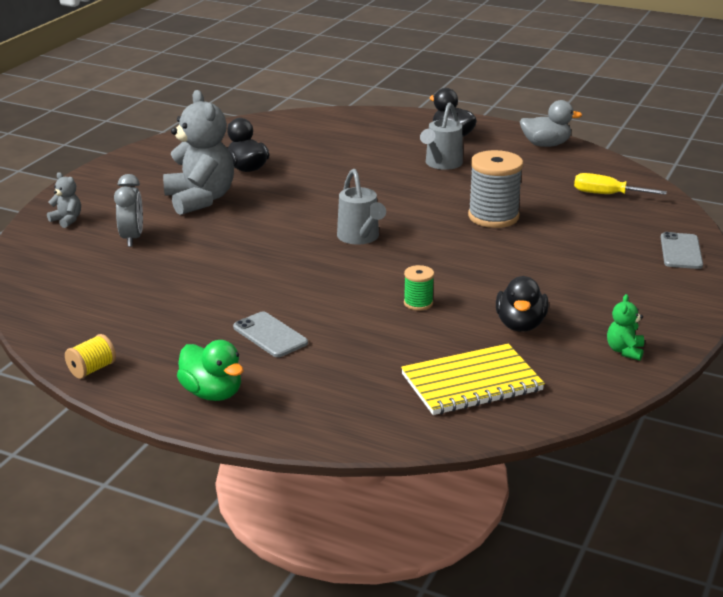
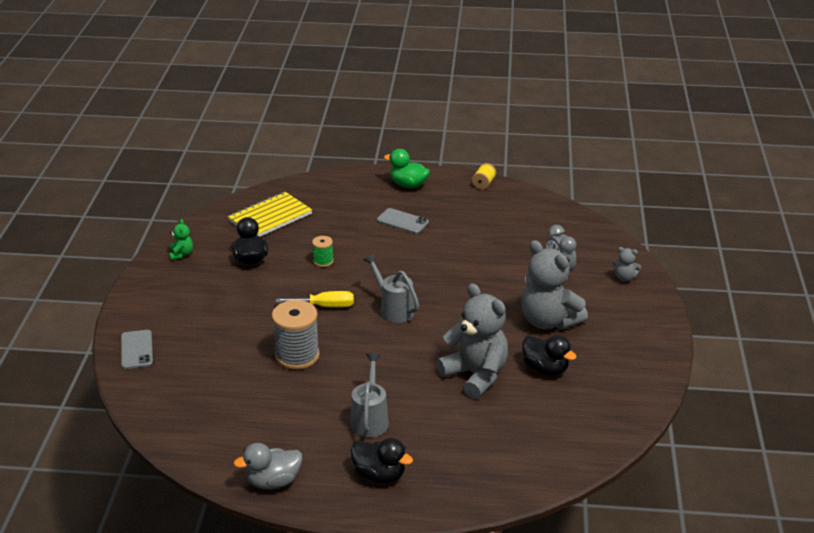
camera: 160 degrees right, 5 degrees up
yellow screwdriver [574,173,667,195] -> yellow screwdriver moved to [276,291,354,308]
none -> grey teddy bear [436,283,508,399]

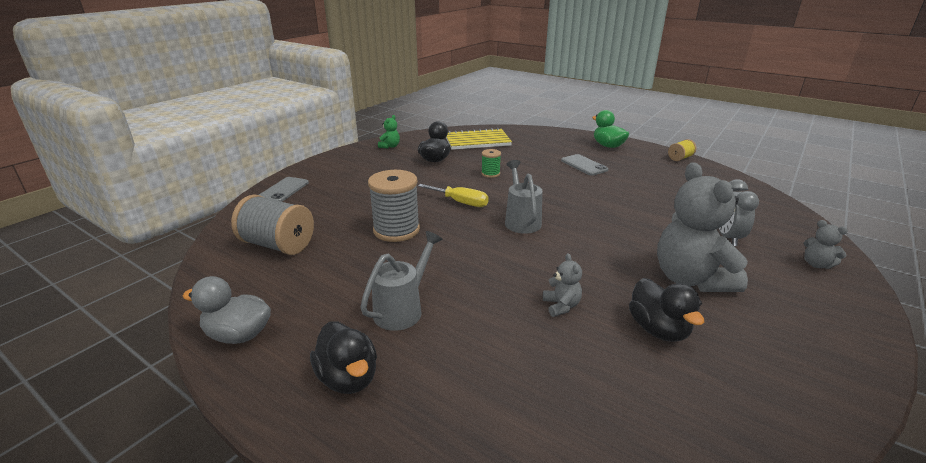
camera: 30 degrees right, 5 degrees down
grey teddy bear [436,283,508,399] -> grey teddy bear [543,253,582,317], size x0.44
none -> grey spool [231,195,314,255]

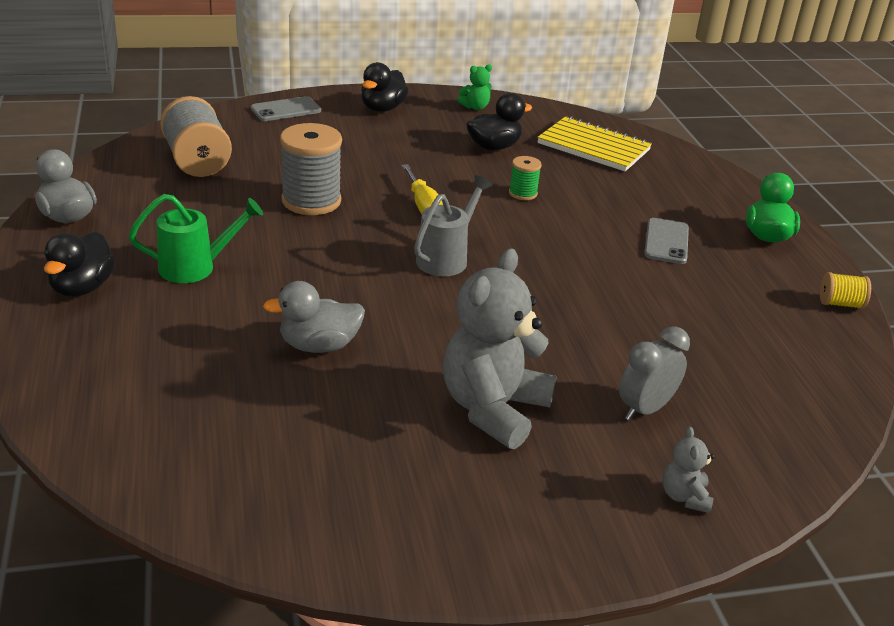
camera: 40 degrees right, 5 degrees up
grey watering can [360,231,443,331] -> green watering can [129,194,263,283]
grey teddy bear [543,253,582,317] -> grey duck [263,281,365,353]
black duck [629,278,704,342] -> black duck moved to [361,62,409,112]

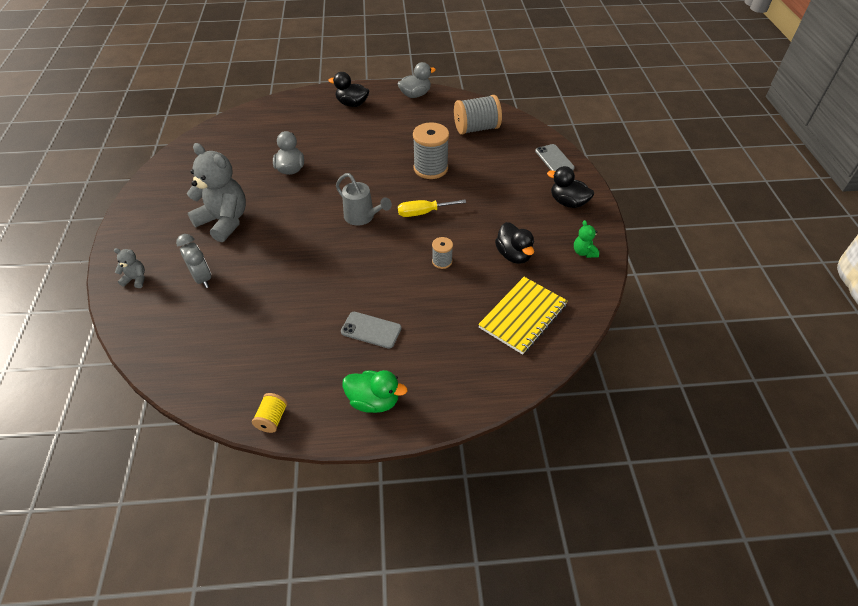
camera: 100 degrees right, 15 degrees up
green watering can [129,194,263,283] -> none
green spool [509,156,542,200] -> grey spool [432,237,453,269]

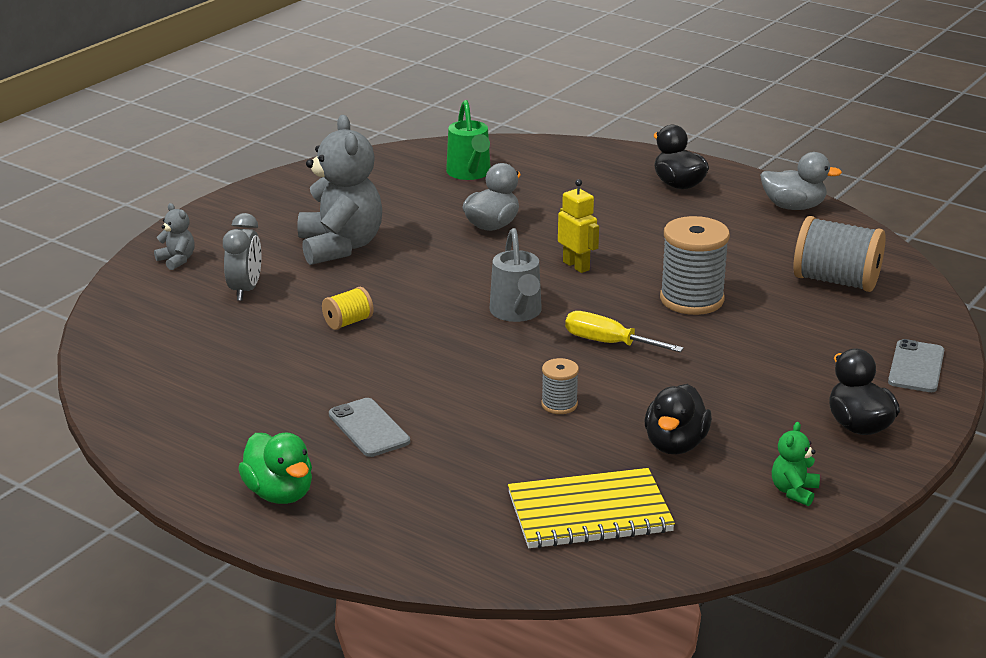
camera: 40 degrees right, 20 degrees down
yellow spool [252,393,288,433] -> yellow spool moved to [322,287,374,330]
none -> green watering can [446,100,491,180]
none -> yellow robot [558,179,599,273]

